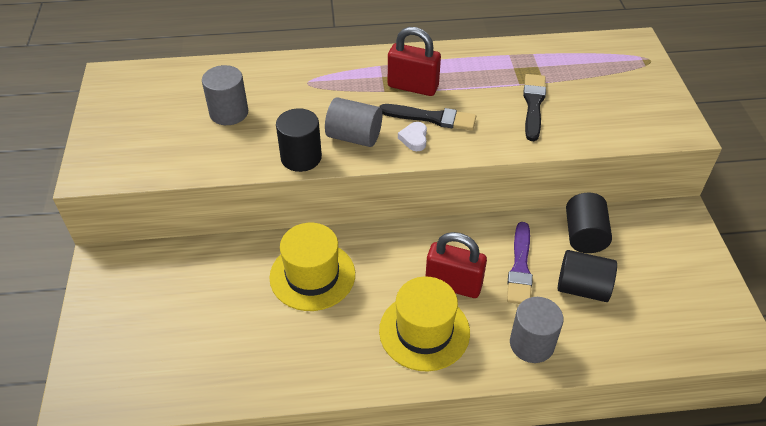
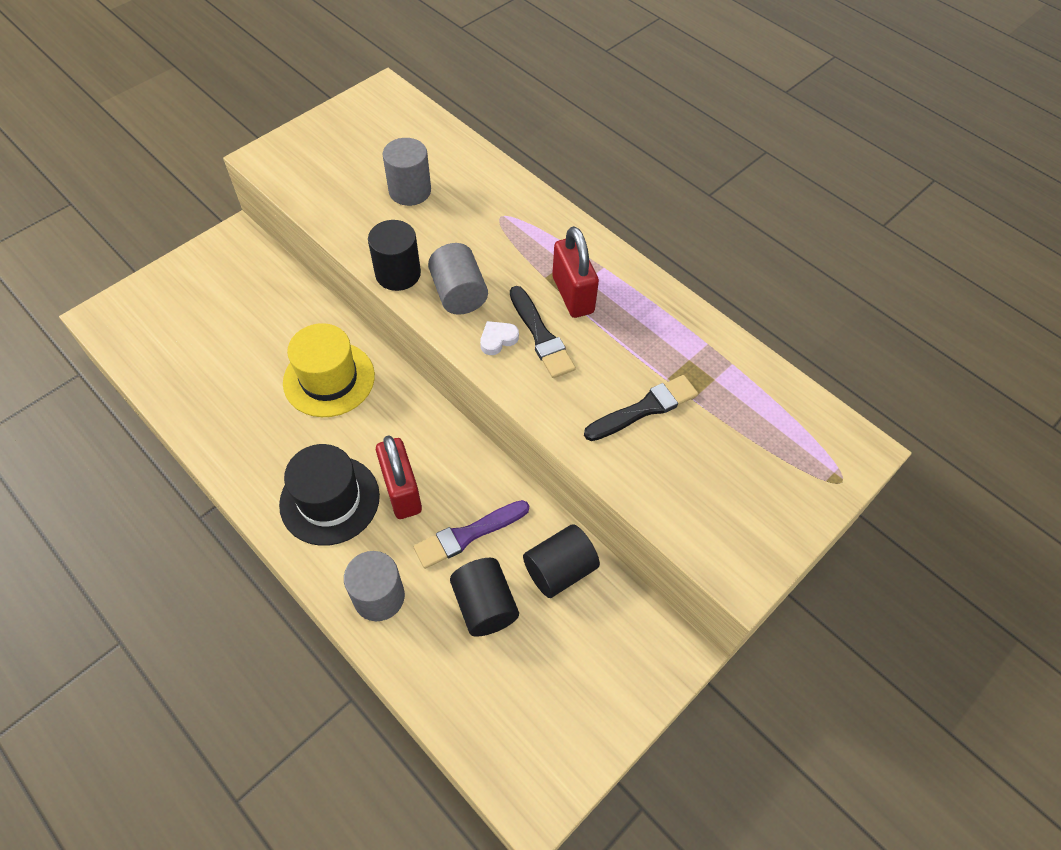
camera: 50 degrees right, 10 degrees up
yellow hat [379,276,470,371] -> black hat [279,444,380,546]

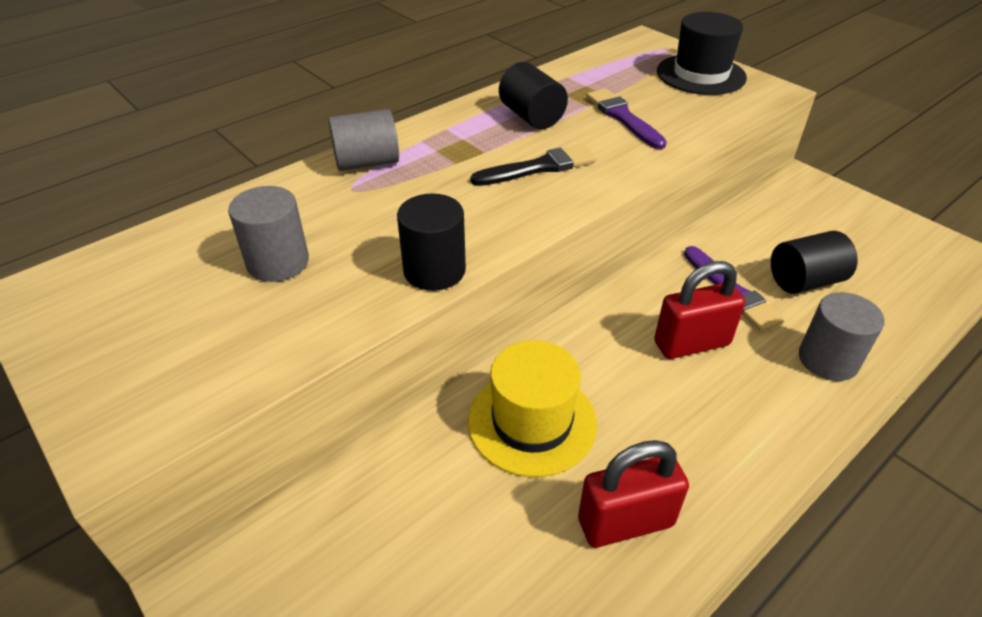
camera: 85 degrees left, 15 degrees down
black hat [279,444,380,546] -> black hat moved to [657,12,747,95]
grey cylinder [428,243,488,315] -> grey cylinder moved to [328,109,399,171]
white heart [480,321,519,355] -> none
black cylinder [523,524,600,598] -> black cylinder moved to [499,62,568,129]
red padlock [552,226,599,318] -> red padlock moved to [578,440,689,548]
black brush [584,375,698,441] -> purple brush [586,89,667,149]

